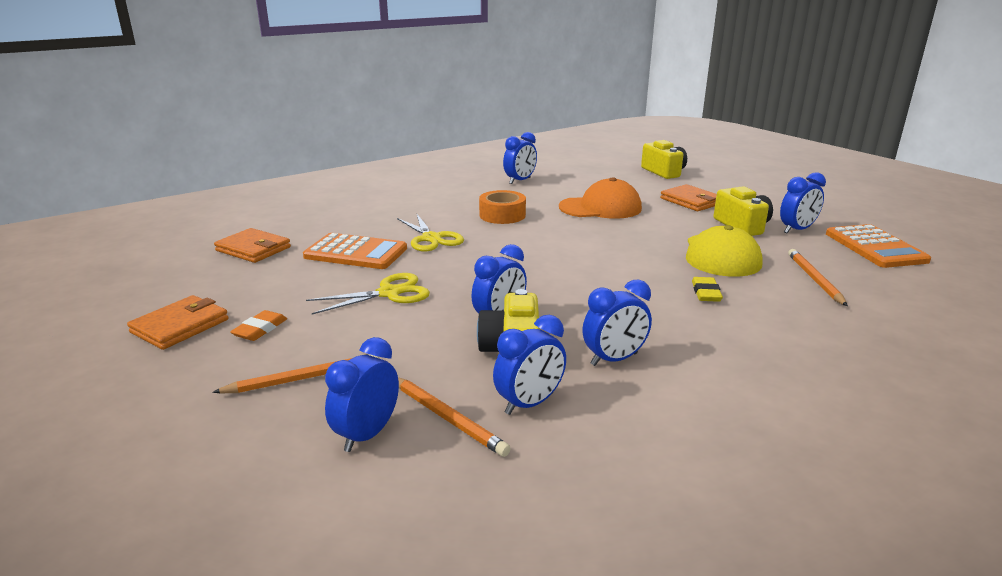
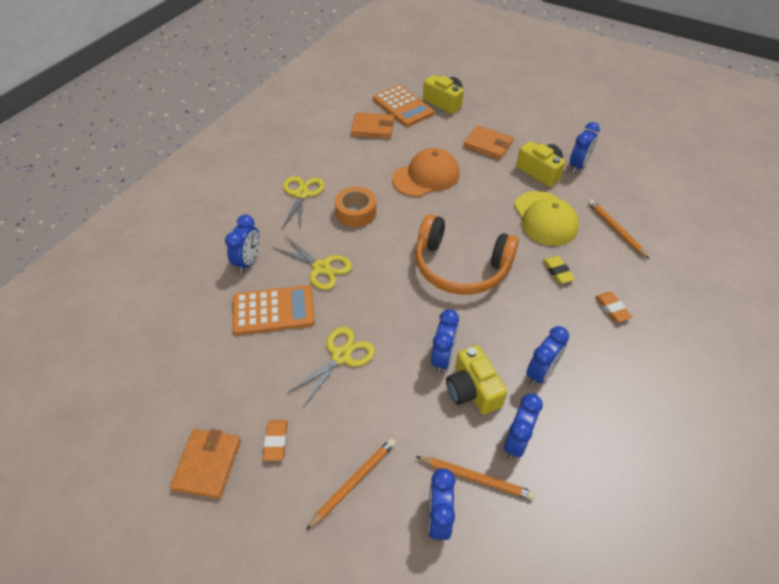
camera: 25 degrees left, 25 degrees up
orange wallet [214,228,291,263] -> orange wallet moved to [351,112,394,139]
blue clock [503,132,537,184] -> blue clock moved to [225,215,260,273]
orange calculator [826,224,931,268] -> orange calculator moved to [373,85,434,127]
none -> yellow scissors [281,176,324,230]
none -> orange headphones [415,214,519,295]
none -> orange eraser [595,292,632,322]

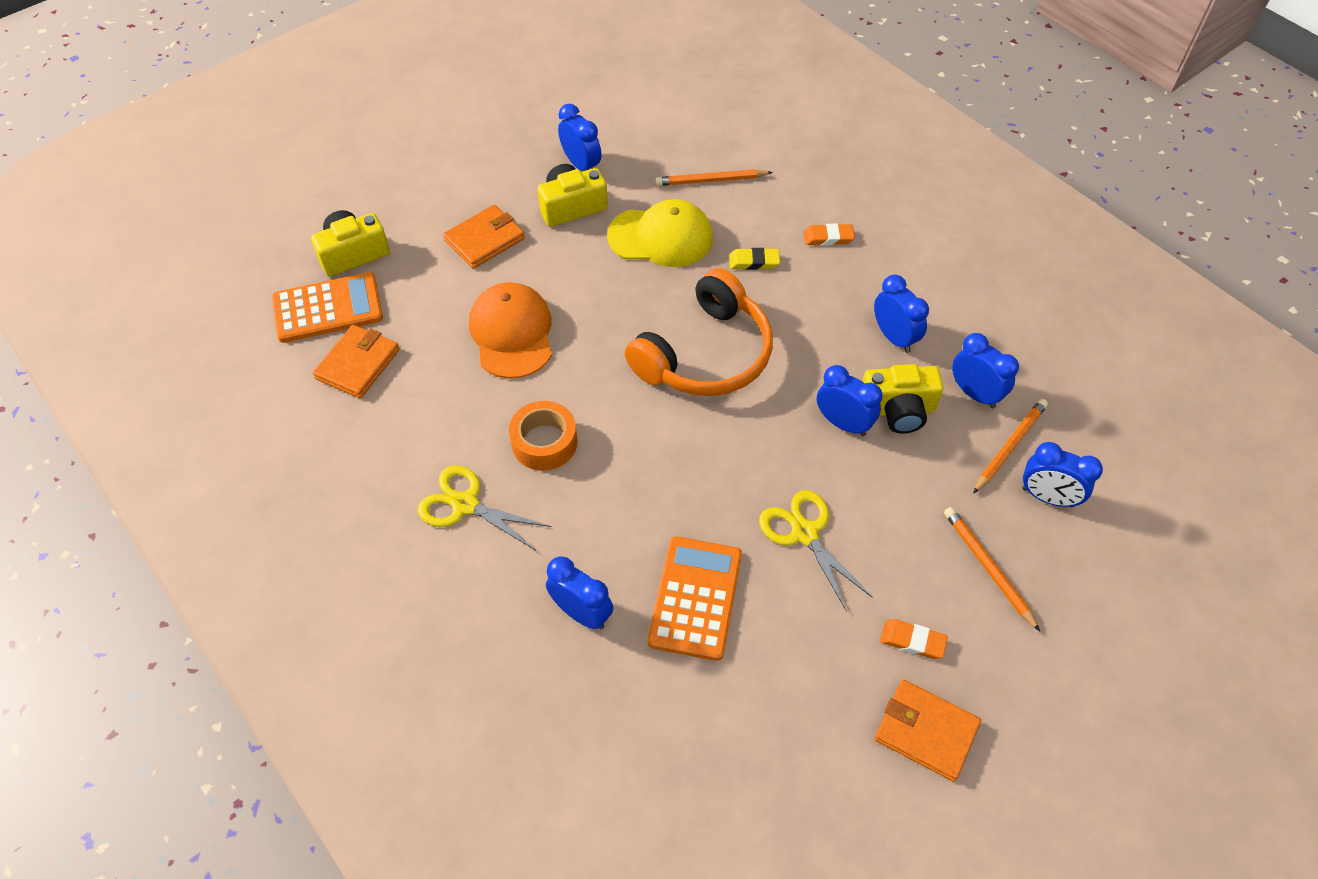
camera: 70 degrees left, 5 degrees up
yellow scissors [272,236,352,290] -> none

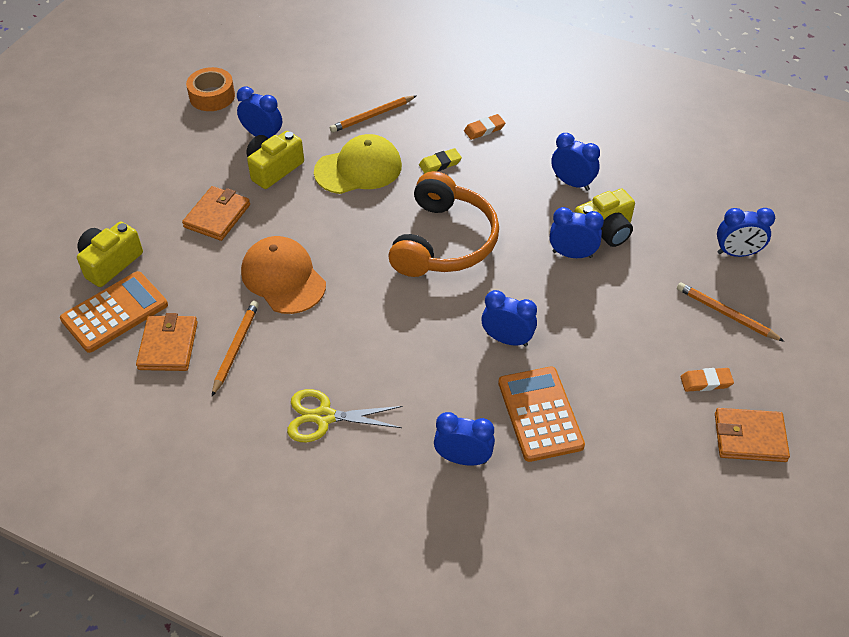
camera: 25 degrees left, 5 degrees down
orange tape [509,401,577,471] -> orange tape moved to [186,67,235,111]
yellow scissors [759,490,873,612] -> none
blue clock [952,333,1019,408] -> blue clock moved to [481,290,537,347]
orange pencil [973,399,1048,494] -> orange pencil moved to [212,301,259,396]

